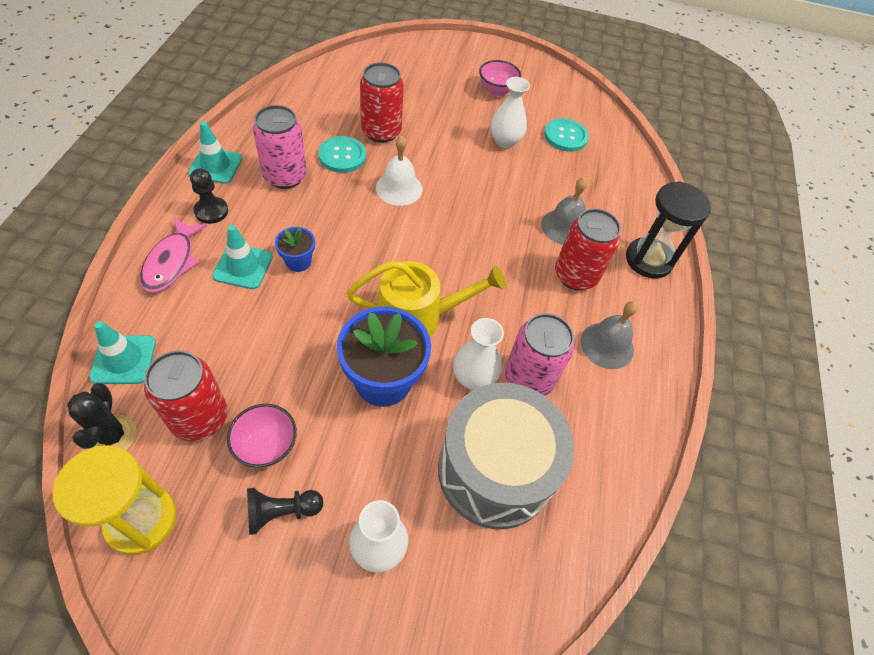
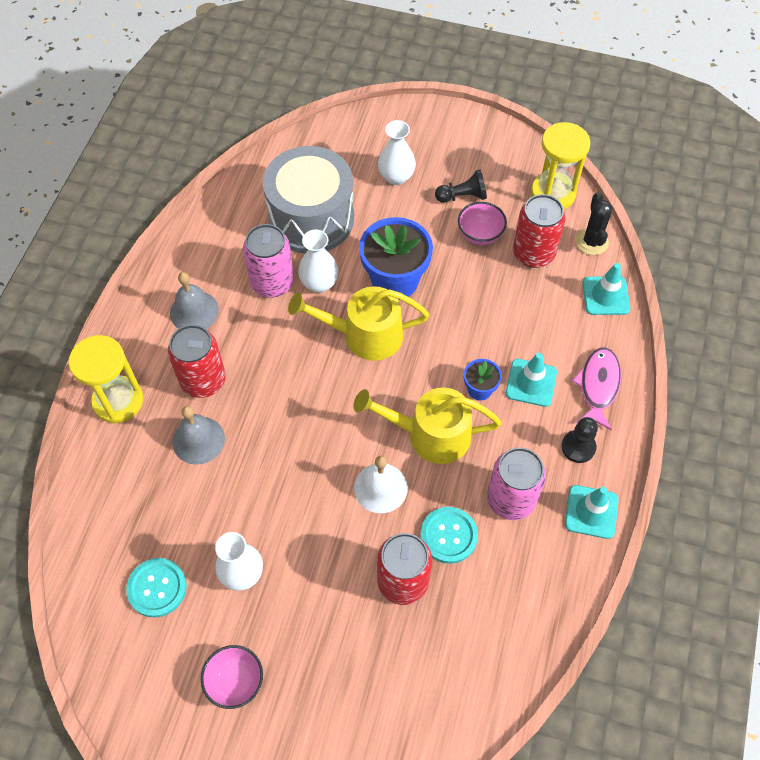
camera: 170 degrees left, 5 degrees up
black hourglass [626,181,711,279] -> yellow hourglass [69,335,143,423]
none -> yellow watering can [353,388,502,464]

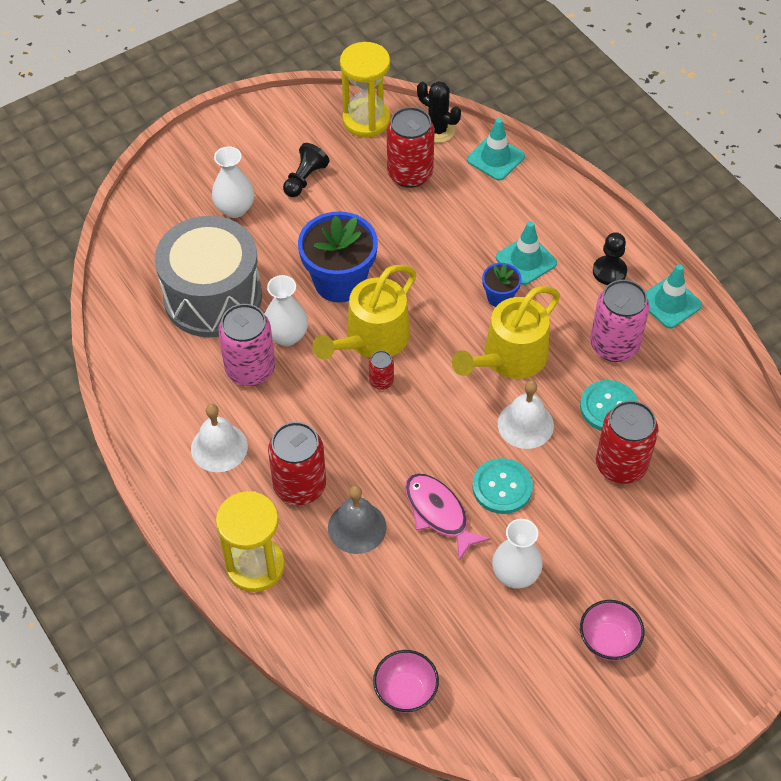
camera: 50 degrees left, 5 degrees down
turquoise button [126,558,187,618] -> turquoise button moved to [472,458,533,514]
grey bell [170,272,219,329] -> white bell [191,404,248,472]
pink bowl [458,202,507,245] -> pink bowl moved to [373,650,439,713]
pink fish [572,347,621,430] -> pink fish moved to [405,473,490,561]
none -> red can [369,351,394,390]

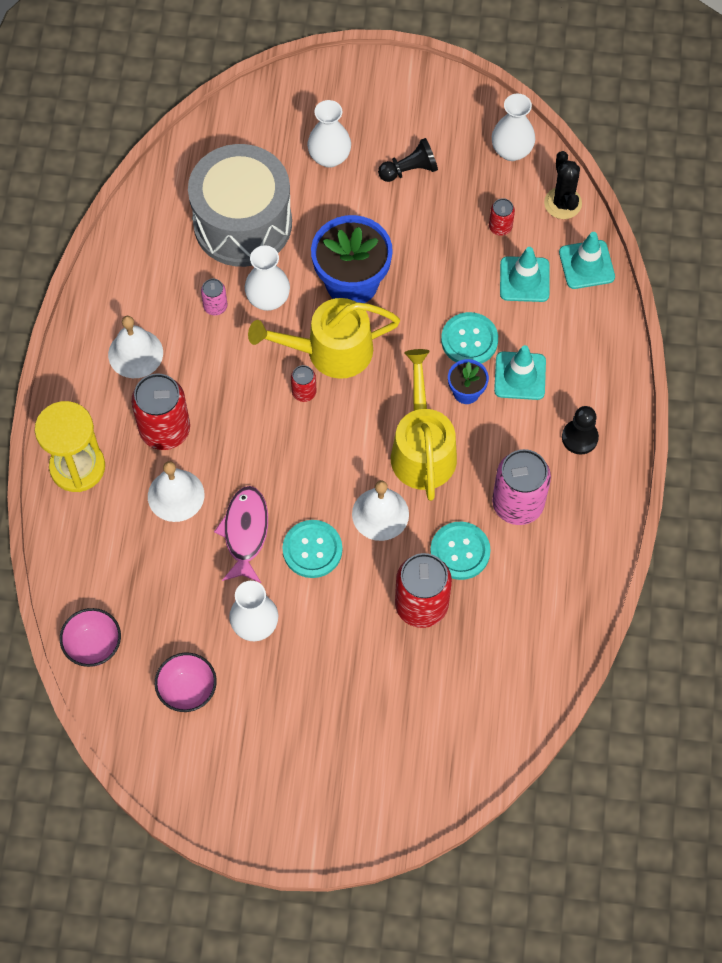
camera: 40 degrees right, 10 degrees up
pink can [218,304,275,386] -> pink can [201,279,227,315], size x0.48
grey bell [328,486,387,554] -> white bell [148,461,204,522]
yellow hourglass [340,42,390,137] -> white vase [492,94,535,161]
red can [387,107,435,188] -> red can [489,198,515,236], size x0.48
yellow watering can [452,286,560,379] -> yellow watering can turned 90 degrees clockwise [391,349,457,501]
pink bowl [580,600,644,661] -> pink bowl moved to [155,653,217,712]
turquoise traffic cone [646,264,702,328] -> turquoise traffic cone moved to [500,247,549,302]
none -> turquoise button [441,312,498,364]

